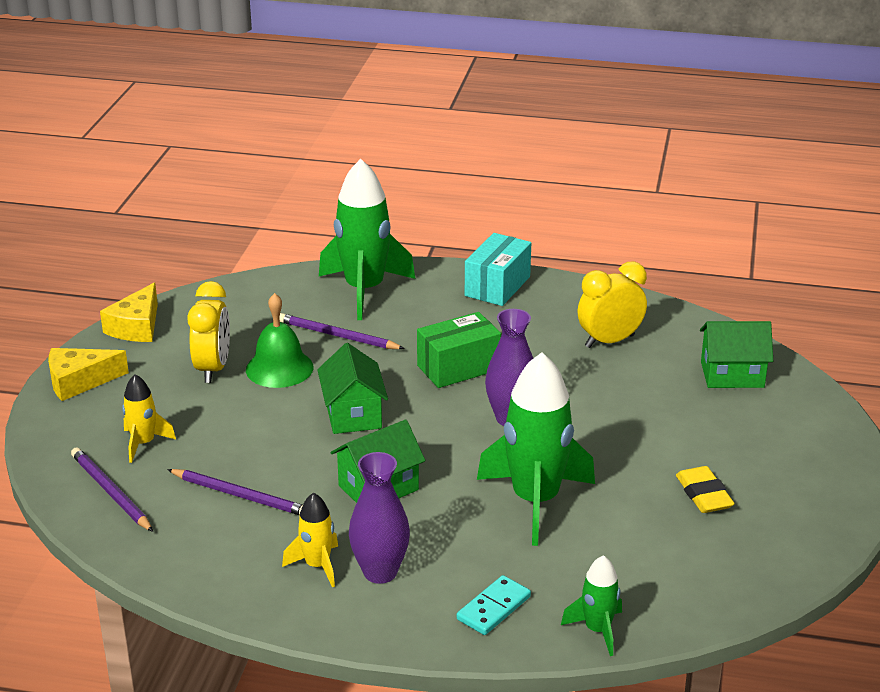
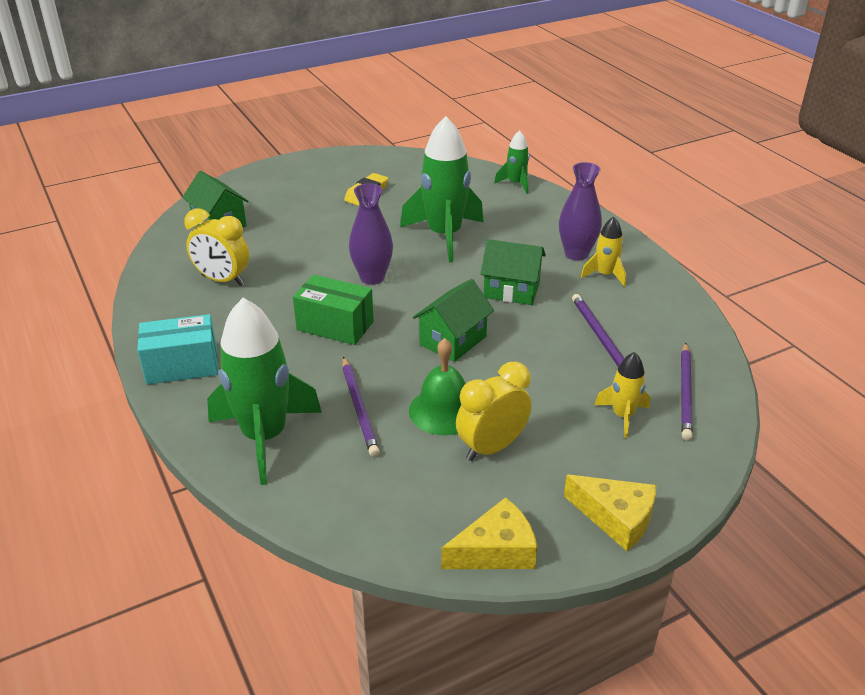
camera: 130 degrees left, 5 degrees up
turquoise domino [457,575,531,635] -> none

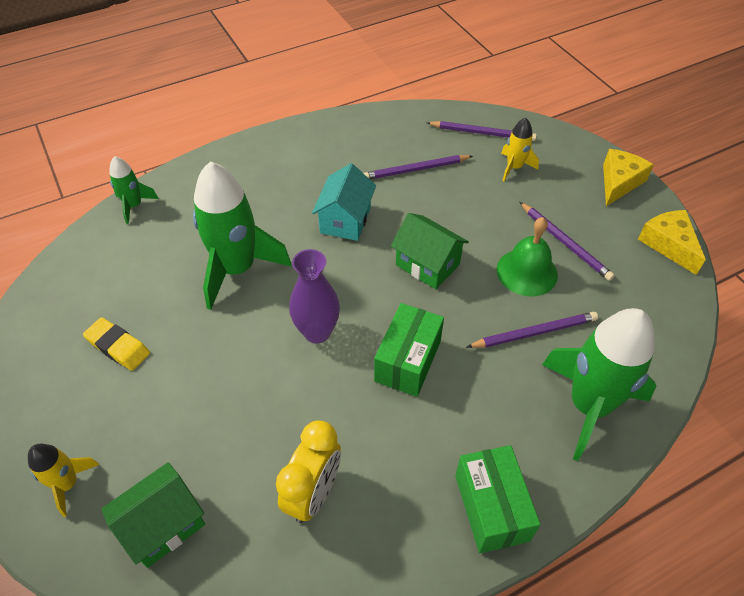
camera: 90 degrees left, 15 degrees up
turquoise box [137,314,218,385] -> green box [455,445,540,553]
yellow clock [456,362,531,461] -> purple pencil [520,202,615,281]
green house [480,239,546,305] -> turquoise house [312,163,376,241]
purple vase [559,162,602,261] -> none
yellow rocket [581,217,626,287] -> yellow rocket moved to [28,444,99,517]

